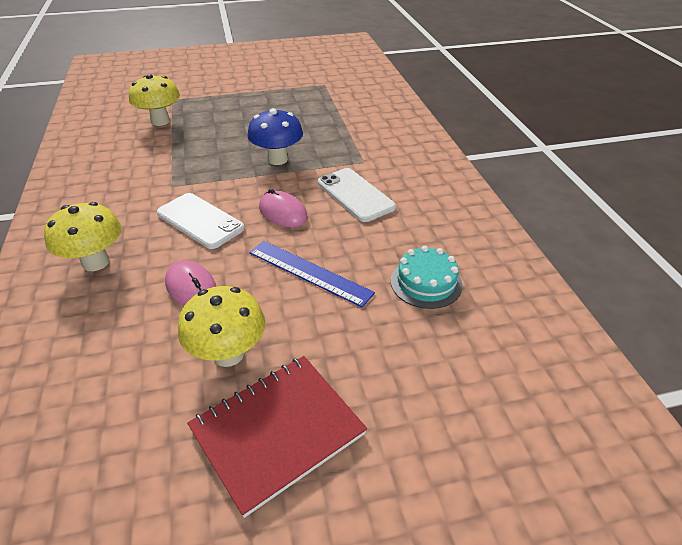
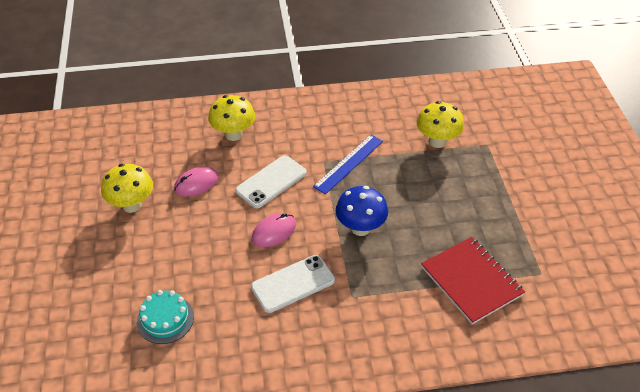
camera: 95 degrees right, 5 degrees up
red notebook [187,356,367,518] -> red notebook moved to [421,237,525,324]
blue ruler [249,241,375,307] -> blue ruler moved to [313,135,383,194]

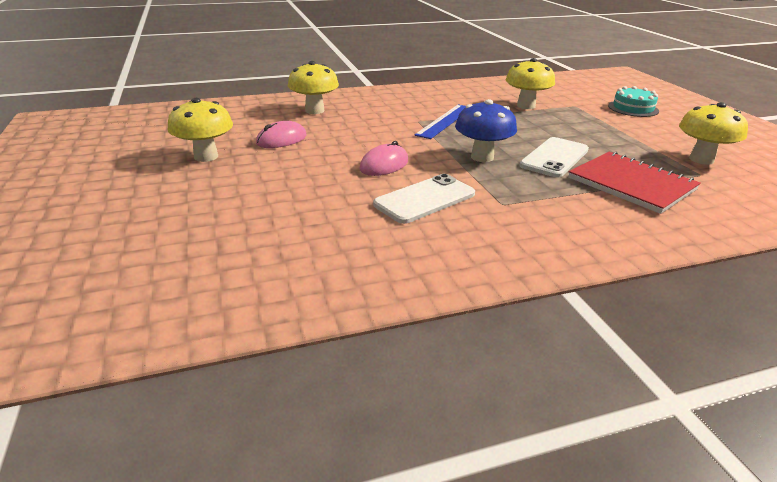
camera: 10 degrees left, 15 degrees down
turquoise cake [137,290,194,344] -> turquoise cake moved to [608,86,659,117]
white phone [235,155,307,208] -> white phone moved to [519,137,589,178]
none -> yellow mushroom [679,102,748,165]

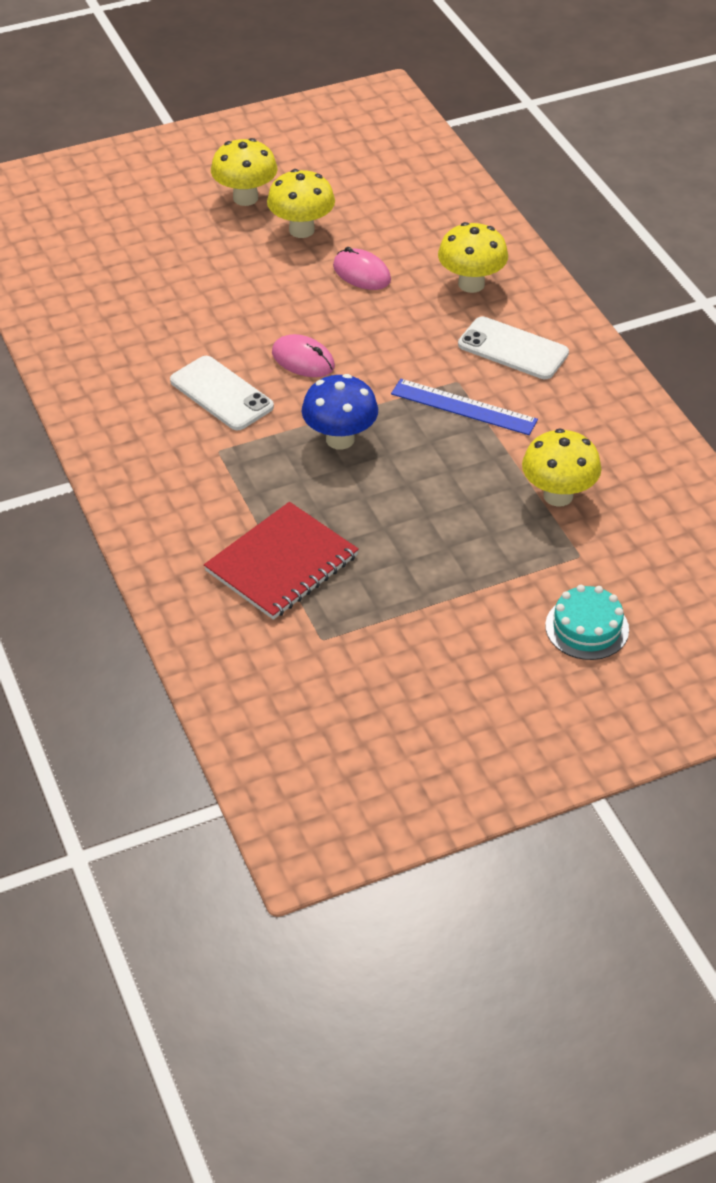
camera: 85 degrees right, 15 degrees up
white phone [519,137,589,178] -> white phone moved to [458,316,569,379]
yellow mushroom [679,102,748,165] -> yellow mushroom moved to [211,138,277,206]

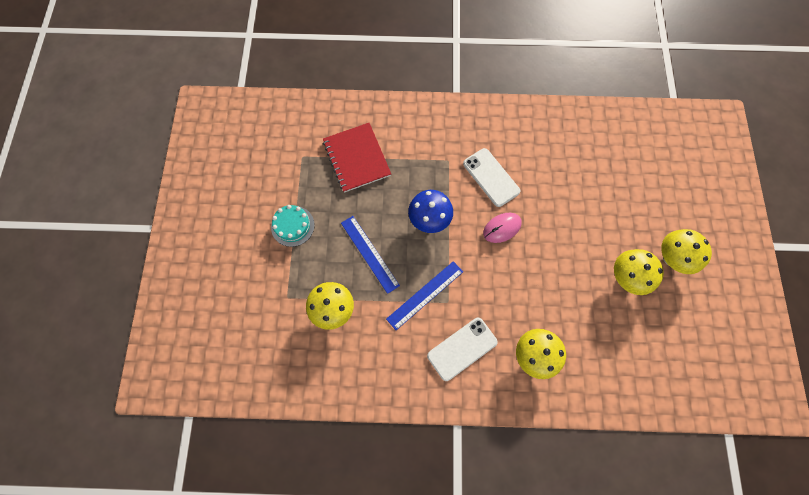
camera: 115 degrees right, 25 degrees up
white phone [170,356,274,431] -> white phone turned 75 degrees clockwise [463,148,520,207]
pink mouse [333,247,391,290] -> none
turquoise cake [545,585,629,660] -> turquoise cake moved to [271,205,315,247]
none -> blue ruler [341,216,400,294]

